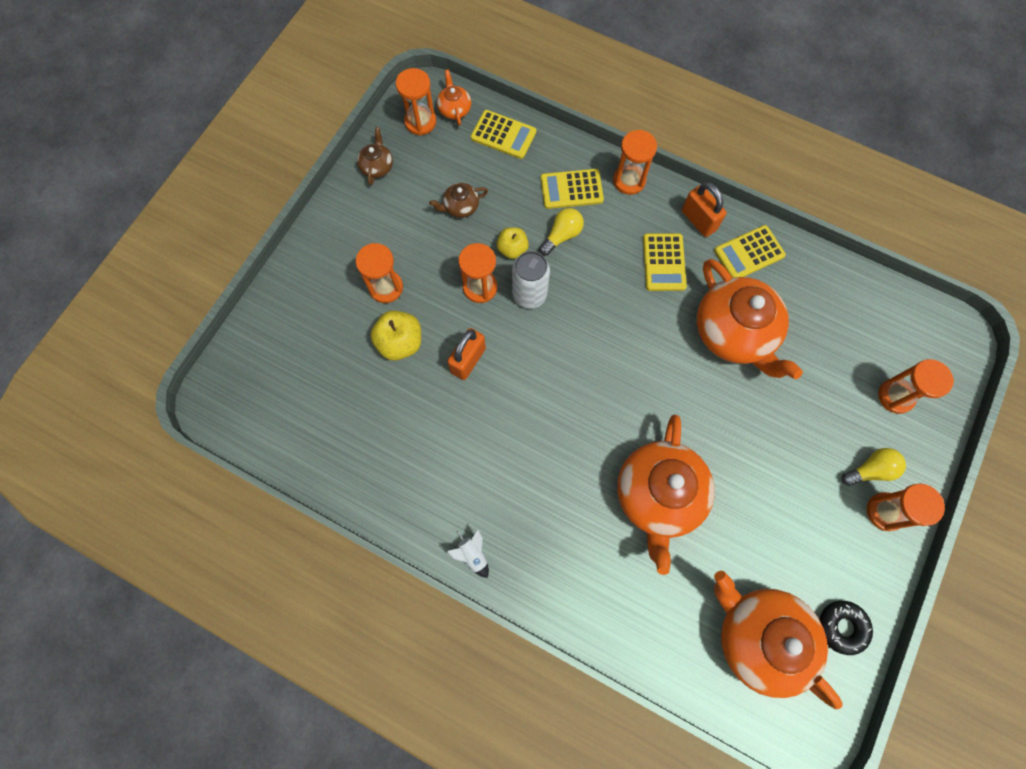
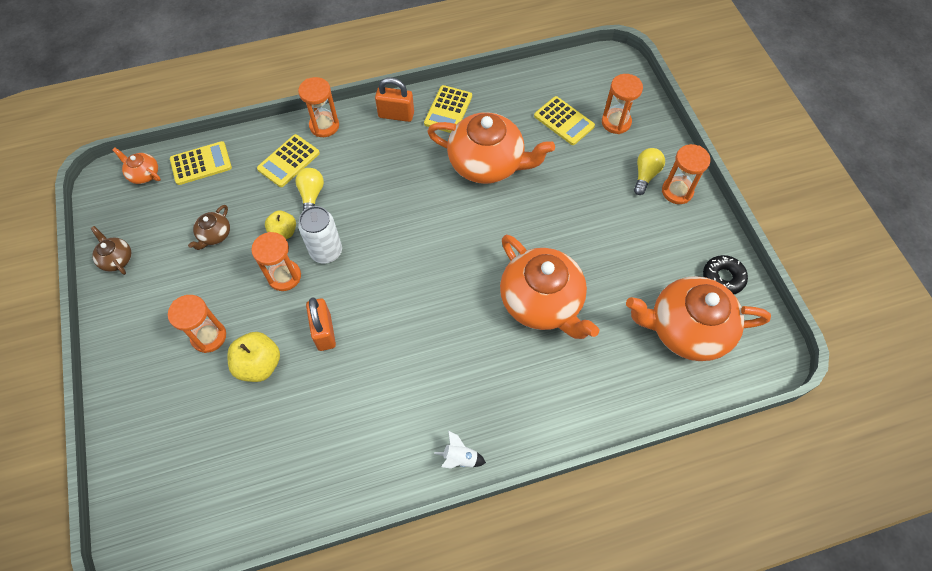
camera: 45 degrees left, 10 degrees down
orange hourglass [396,68,436,136] -> none
yellow calculator [643,233,687,291] -> yellow calculator moved to [534,96,595,145]

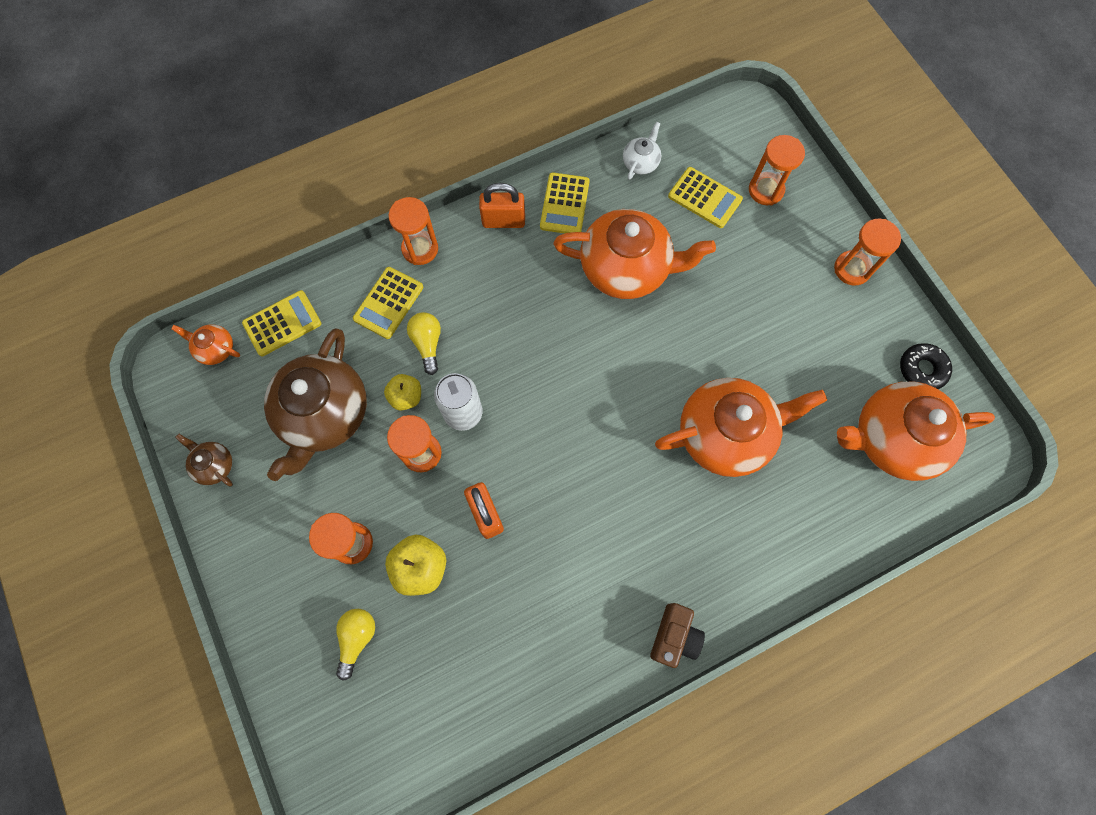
camera: 10 degrees left, 10 degrees up
brown teapot [188,205,230,250] -> brown teapot [264,328,367,481], size x2.27
white rocket [434,431,486,469] -> brown camera [650,603,705,668]
orange teapot [500,235,599,339] -> orange teapot turned 60 degrees counterclockwise [655,378,827,477]
yellow light bulb [634,148,665,195] -> yellow light bulb moved to [336,609,375,680]
none -> white teapot [623,122,661,179]

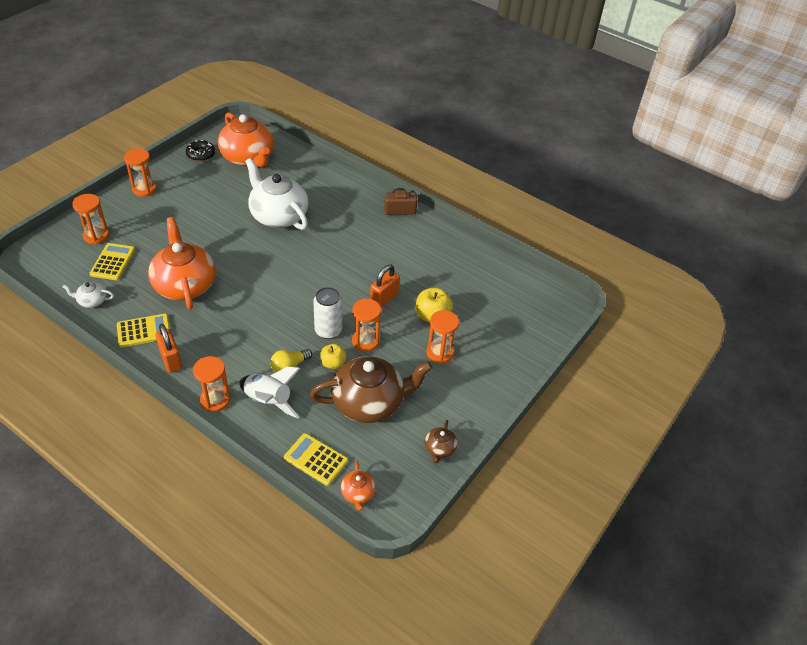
camera: 120 degrees left, 25 degrees down
yellow light bulb [336,609,375,680] -> none
yellow calculator [353,267,423,339] -> white rocket [239,367,300,419]
orange teapot [655,378,827,477] -> white teapot [245,158,309,230]

